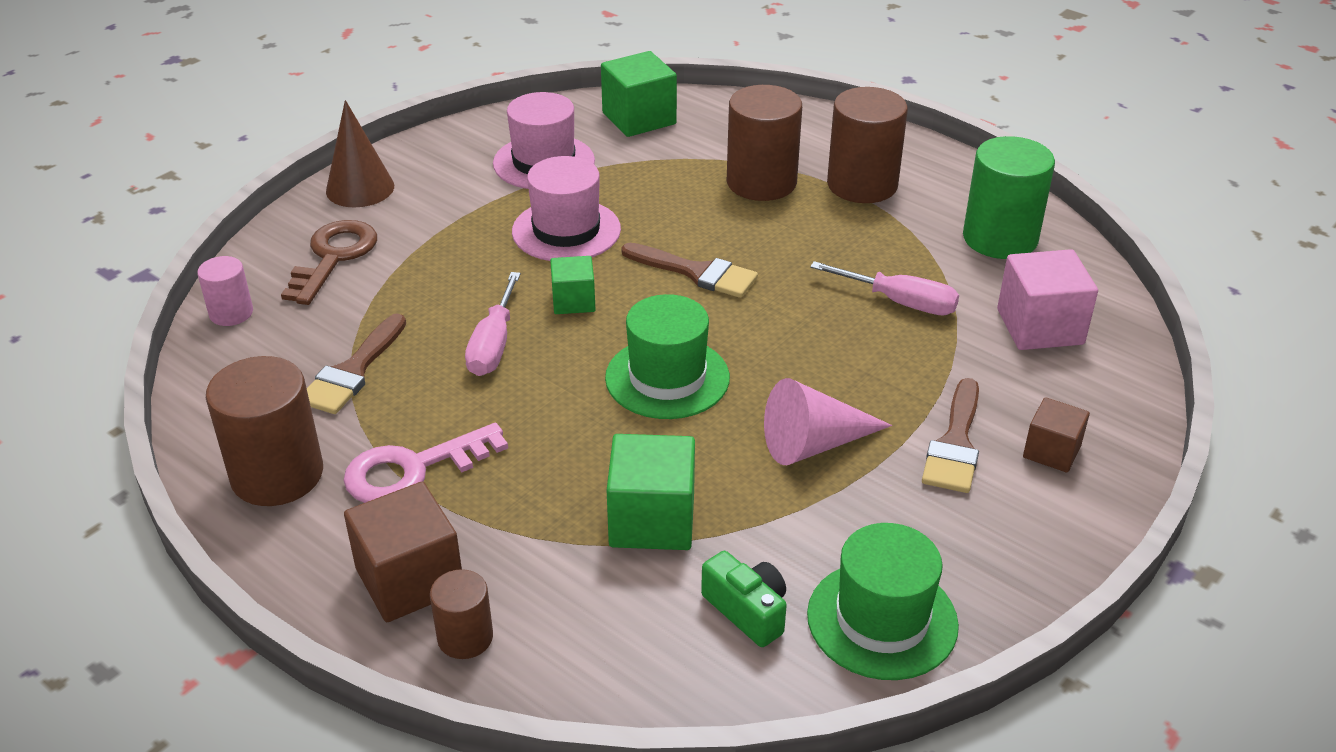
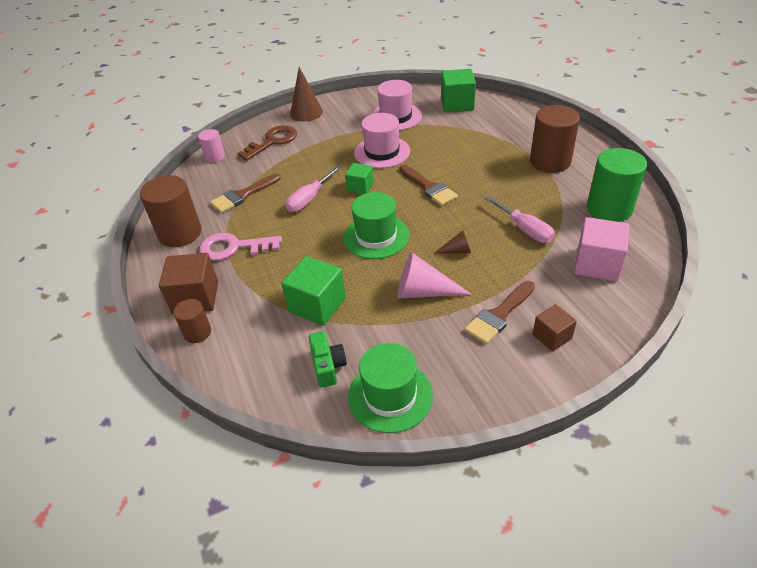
camera: 30 degrees right, 5 degrees up
brown cylinder [727,85,802,201] -> none
none -> brown cone [433,230,471,254]

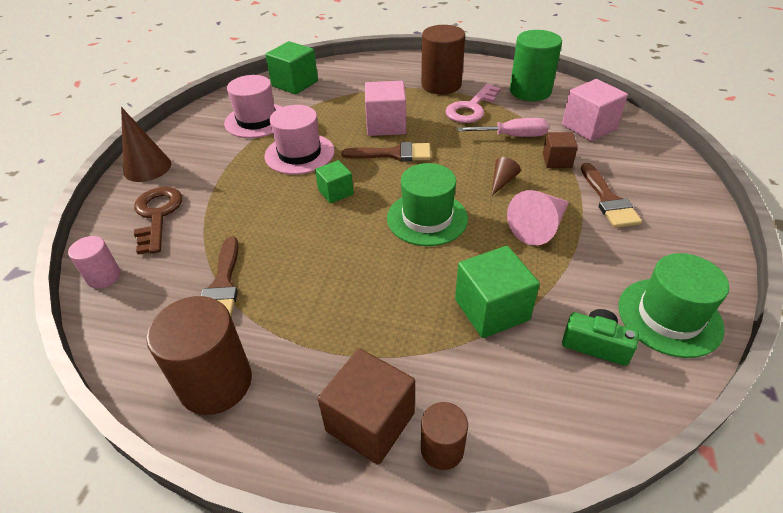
camera: 55 degrees left, 0 degrees up
pink key [199,233,282,261] -> pink key moved to [445,84,501,123]
pink screwdriver [285,166,341,212] -> none
brown cube [533,304,577,351] -> brown cube moved to [543,132,578,168]
none -> pink cube [365,81,406,136]

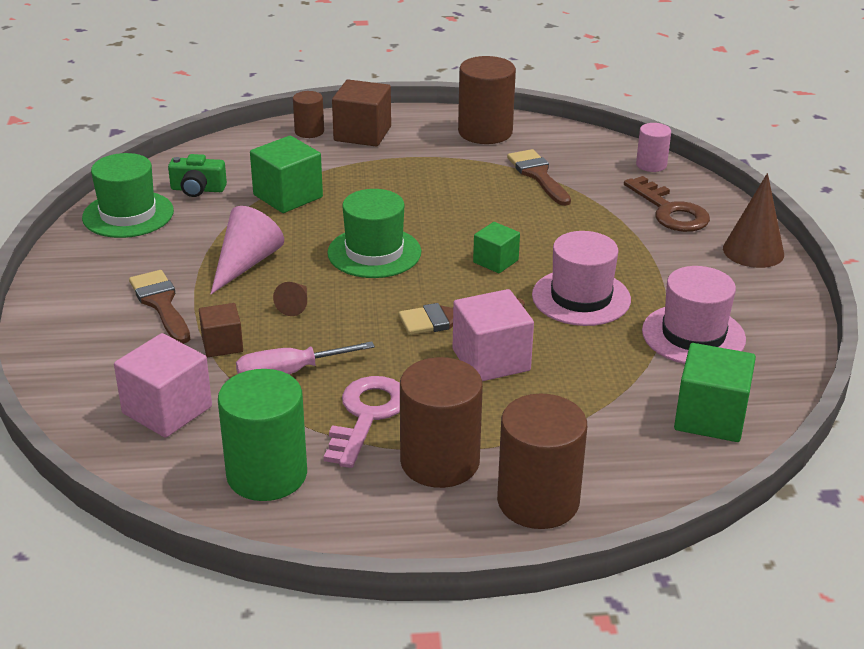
camera: 160 degrees right, 10 degrees down
none -> brown cylinder [497,394,587,529]

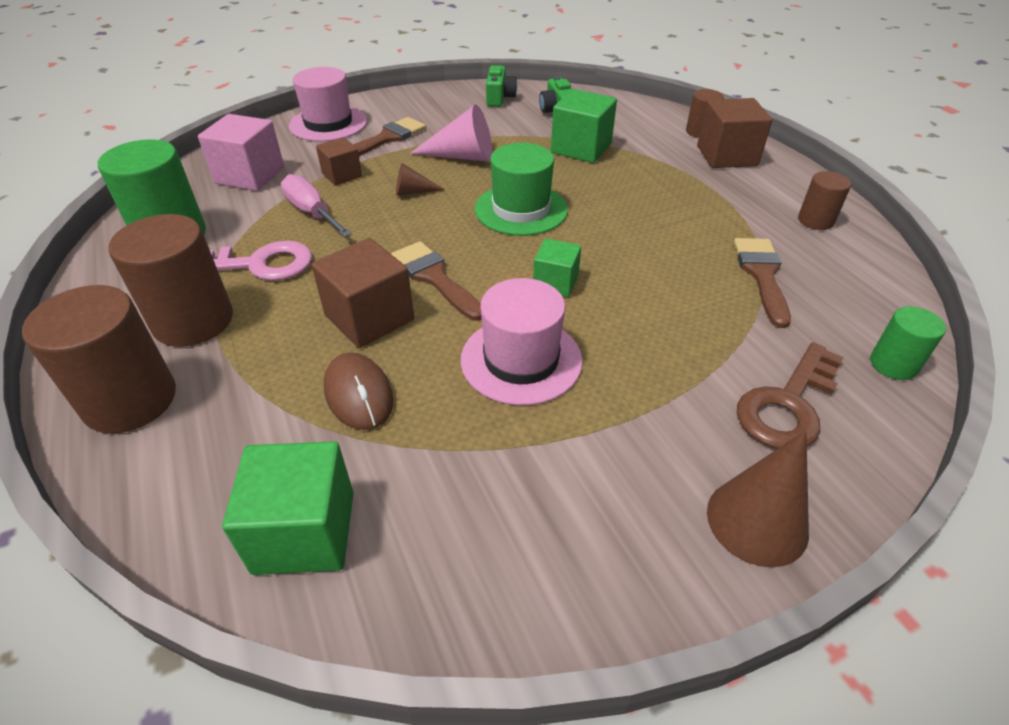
camera: 70 degrees right, 10 degrees up
green hat [82,153,174,238] -> green camera [486,65,517,107]
pink cube [453,289,534,381] -> brown cube [312,238,414,348]
brown cylinder [458,56,516,144] -> brown cylinder [798,171,851,230], size x0.54
brown brush [507,149,571,206] -> brown brush turned 45 degrees counterclockwise [734,238,791,328]
pink cylinder [636,123,671,172] -> green cylinder [870,306,946,380]
pink hat [642,266,746,364] -> pink hat moved to [289,67,367,142]
none -> brown mouse [324,352,394,430]

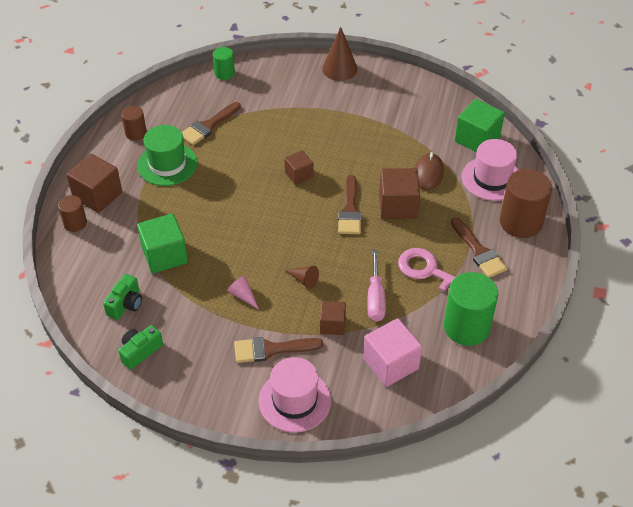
camera: 140 degrees left, 5 degrees up
brown cylinder [108,214,233,347] -> brown brush [451,217,508,278]
pink cone [409,105,492,162] -> pink cone [227,276,259,309], size x0.54
pink hat [461,278,583,405] -> pink hat moved to [462,139,519,201]
green hat [475,143,568,236] -> green hat moved to [137,125,198,186]
green cube [533,239,581,297] -> brown cube [284,150,313,185]
brown key [737,342,844,449] -> none

